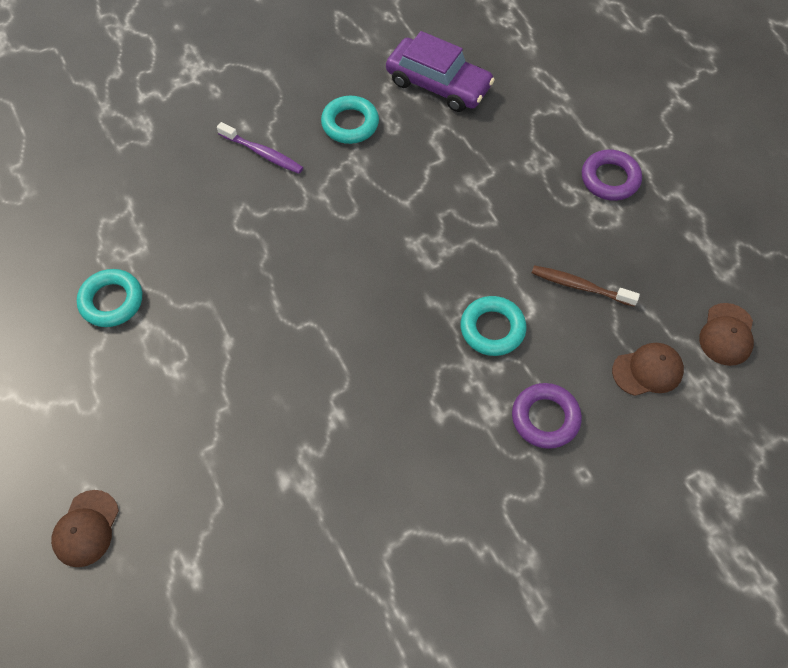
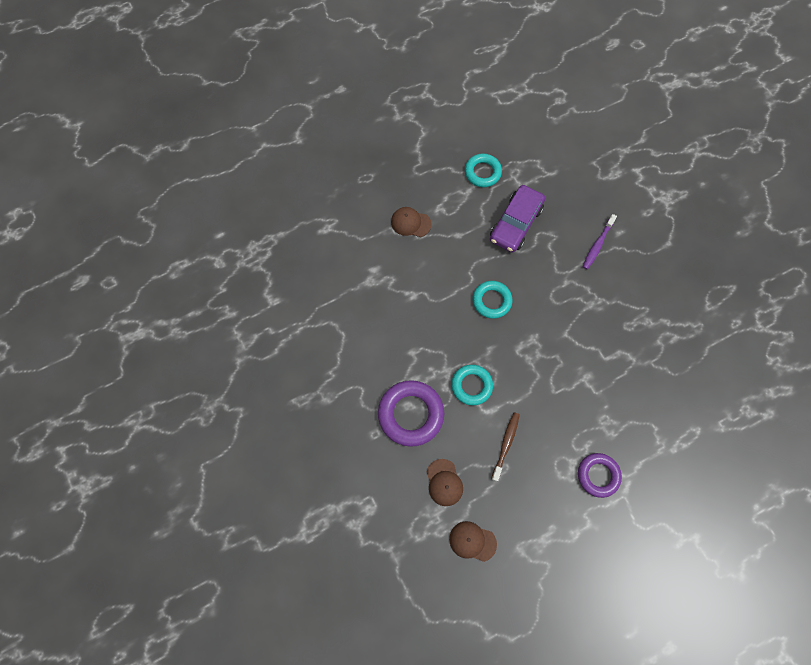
camera: 90 degrees right, 10 degrees up
brown cap [51,490,119,567] -> brown cap moved to [391,207,432,237]
turquoise ring [321,96,379,144] -> turquoise ring moved to [472,281,512,319]
purple car [386,31,495,112] -> purple car moved to [490,185,545,253]
purple ring [512,383,582,449] -> purple ring [378,380,444,447], size x1.57

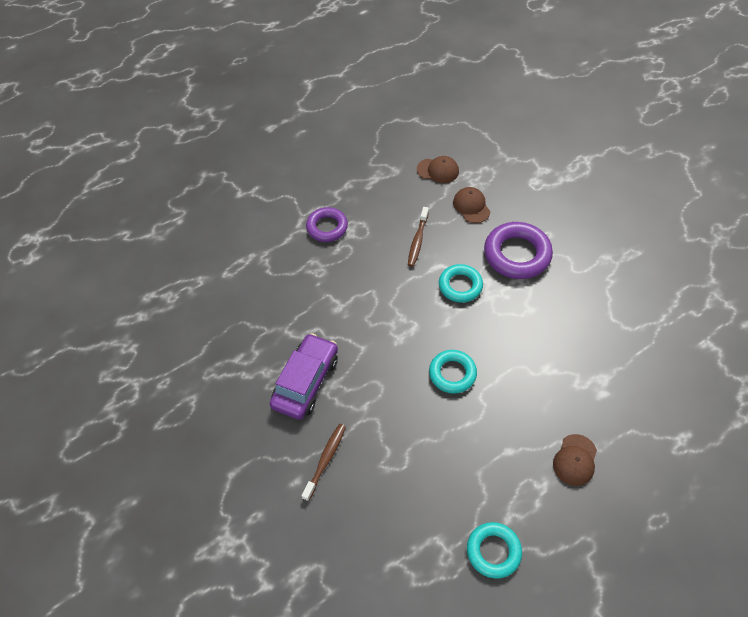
camera: 175 degrees right, 15 degrees down
brown cap [391,207,432,237] -> brown cap turned 105 degrees clockwise [553,434,597,486]
purple car [490,185,545,253] -> purple car moved to [270,333,338,420]
purple toothbrush [583,214,617,270] -> brown toothbrush [301,424,346,501]

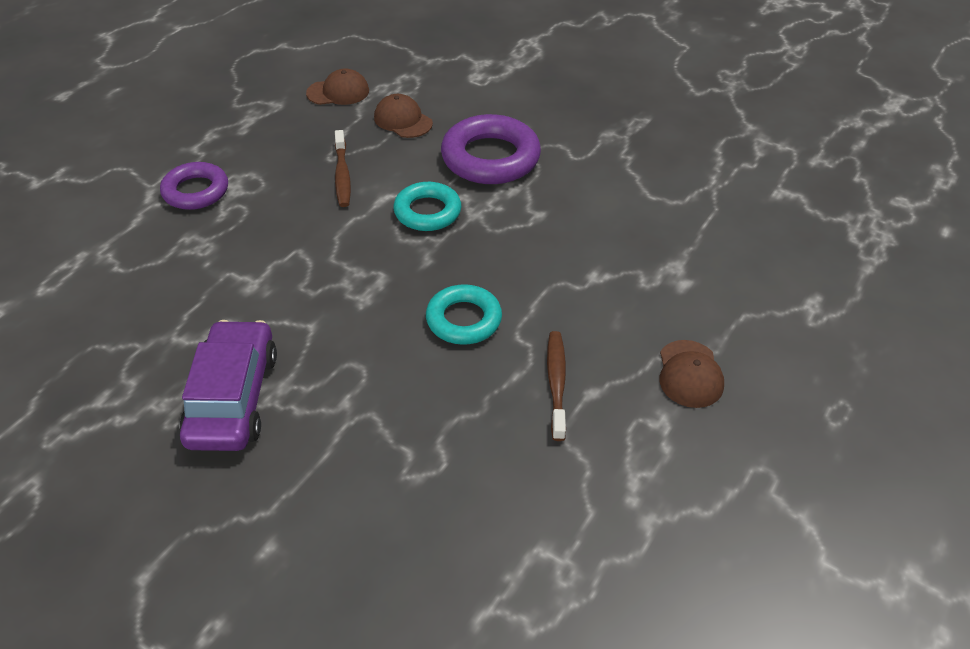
camera: 25 degrees left, 10 degrees down
brown toothbrush [301,424,346,501] -> brown toothbrush moved to [547,331,566,441]
turquoise ring [467,522,522,578] -> none

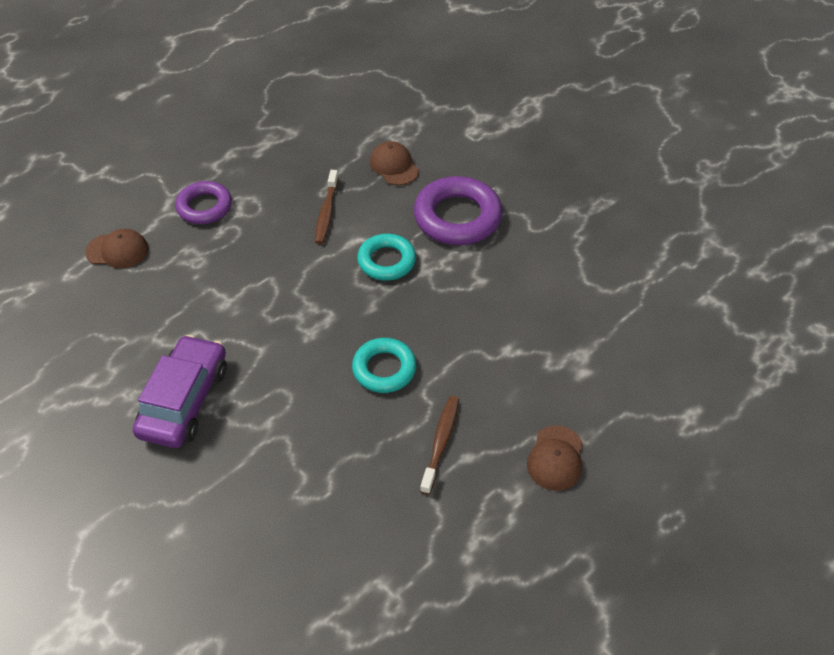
camera: 15 degrees right, 5 degrees up
brown cap [306,68,369,105] -> brown cap moved to [85,229,149,268]

